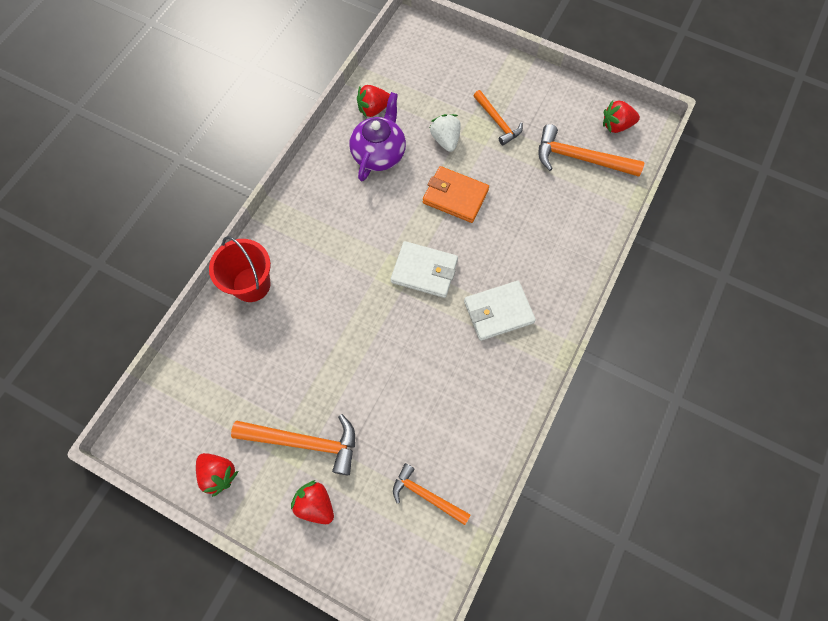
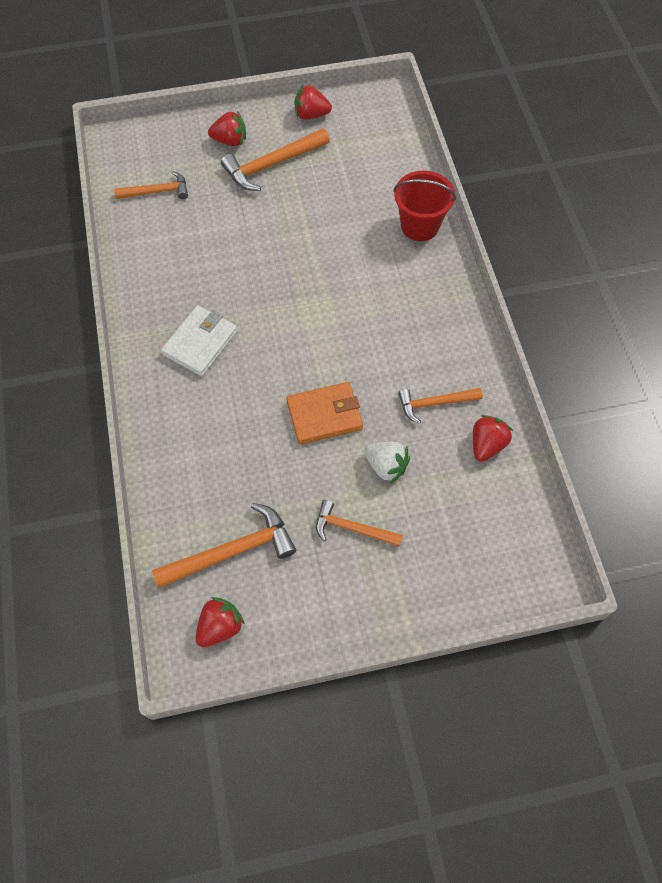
camera: 140 degrees right, 5 degrees down
purple teapot [349,92,406,181] -> orange hammer [398,388,483,424]
white wallet [391,241,458,298] -> none

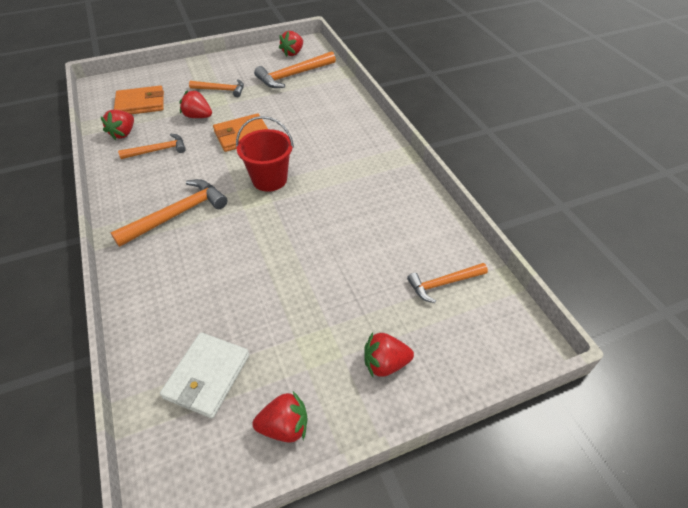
camera: 170 degrees right, 15 degrees down
white wallet [161,305,238,376] -> white wallet moved to [160,333,249,418]
orange hammer [221,128,330,191] -> orange hammer moved to [110,179,227,247]
white strawberry [364,442,410,484] -> red strawberry [179,90,212,118]
red bucket [393,171,456,241] -> red bucket moved to [236,116,294,192]
none -> orange wallet [114,86,164,114]

